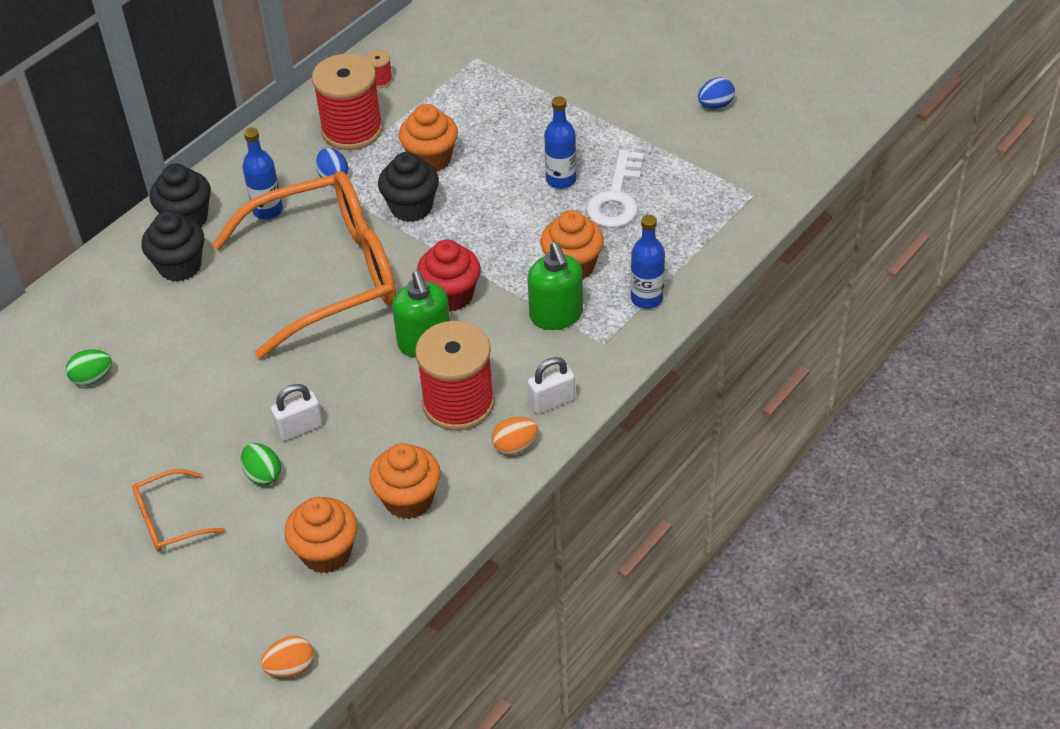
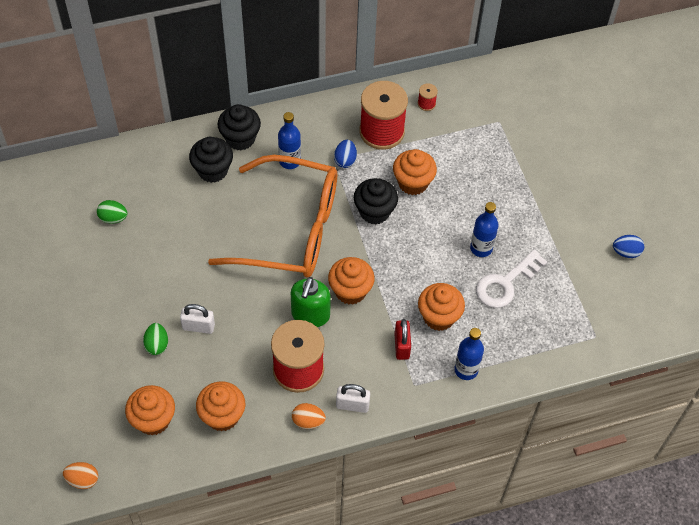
camera: 30 degrees right, 10 degrees up
orange glasses [132,469,225,552] -> none
red cupcake [417,239,481,312] -> orange cupcake [328,257,375,305]
green soap dispenser [527,242,583,330] -> red padlock [395,319,411,360]

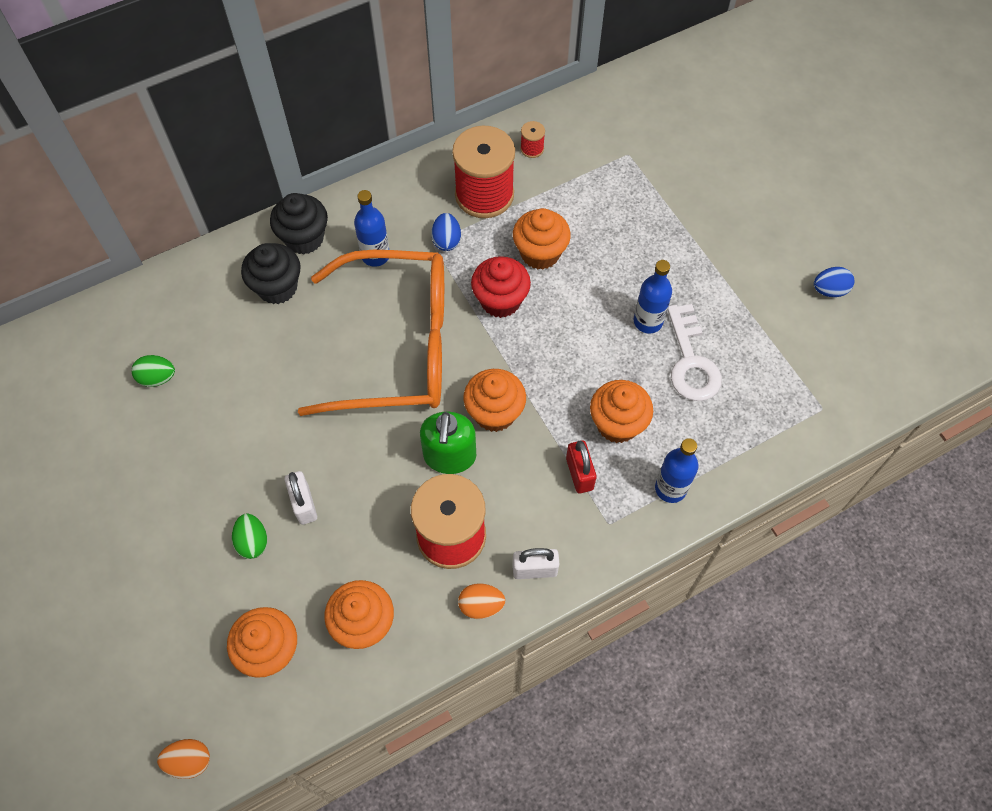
camera: 10 degrees left, 5 degrees up
white padlock [180,304,215,334] -> white padlock turned 75 degrees clockwise [285,471,317,525]
black cupcake [354,178,398,225] -> red cupcake [471,256,531,318]
white key [476,249,547,308] -> white key turned 45 degrees counterclockwise [668,304,722,401]

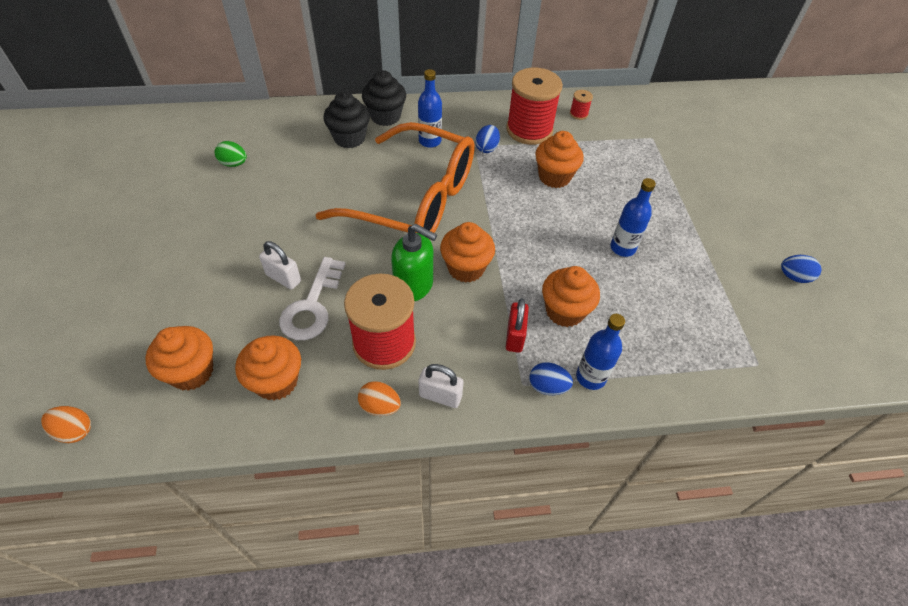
camera: 20 degrees right, 10 degrees down
green egg [232,514,267,559] -> none
white padlock [285,471,317,525] -> white padlock turned 60 degrees counterclockwise [259,241,301,290]
green soap dispenser [420,412,476,474] -> green soap dispenser turned 90 degrees counterclockwise [391,224,437,301]
red cupcake [471,256,531,318] -> none
white key [668,304,722,401] -> white key moved to [279,257,345,340]
none -> blue egg [530,363,573,395]

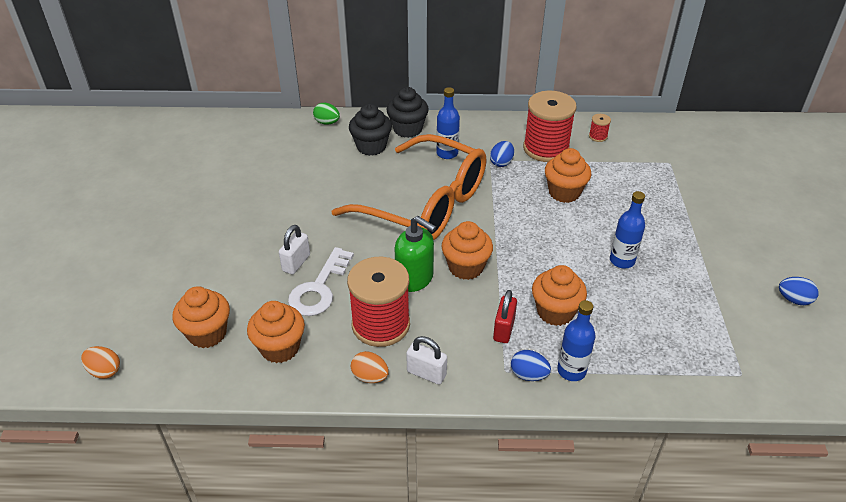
camera: 10 degrees right, 10 degrees down
green egg [215,141,247,167] -> green egg moved to [313,103,340,125]
white padlock [259,241,301,290] -> white padlock turned 75 degrees clockwise [279,225,310,274]

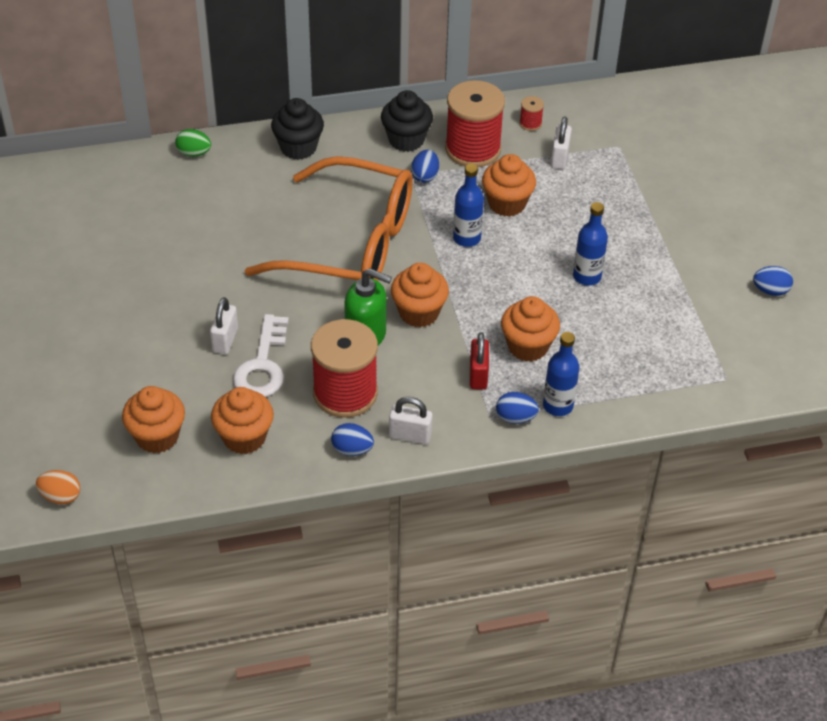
camera: 15 degrees left, 5 degrees up
black cupcake [349,104,392,156] -> black cupcake moved to [381,90,433,152]
orange egg [351,351,389,383] -> blue egg [331,423,374,456]
blue bottle [436,87,460,159] -> blue bottle moved to [453,164,484,247]
none -> white padlock [551,116,572,169]

